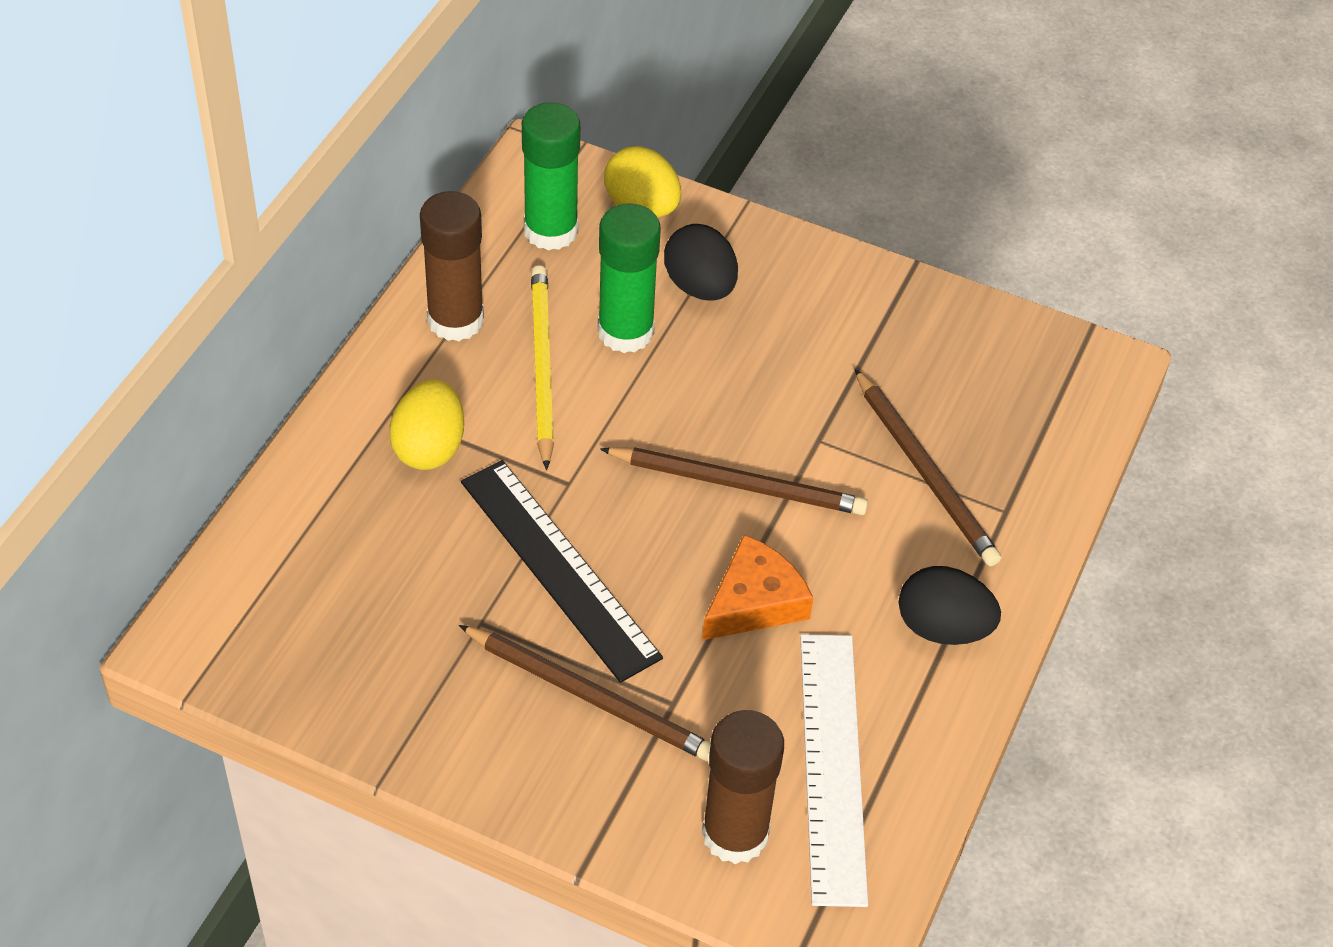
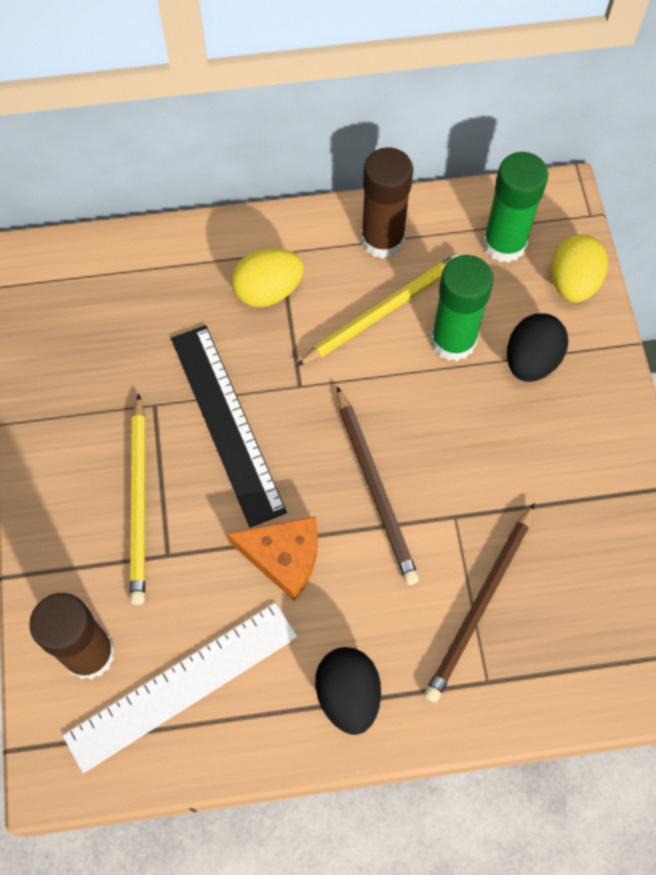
camera: 60 degrees right, 15 degrees up
brown pencil [459,625,711,762] -> yellow pencil [130,394,146,605]
black ruler [461,460,663,683] -> black ruler turned 45 degrees counterclockwise [171,325,287,527]

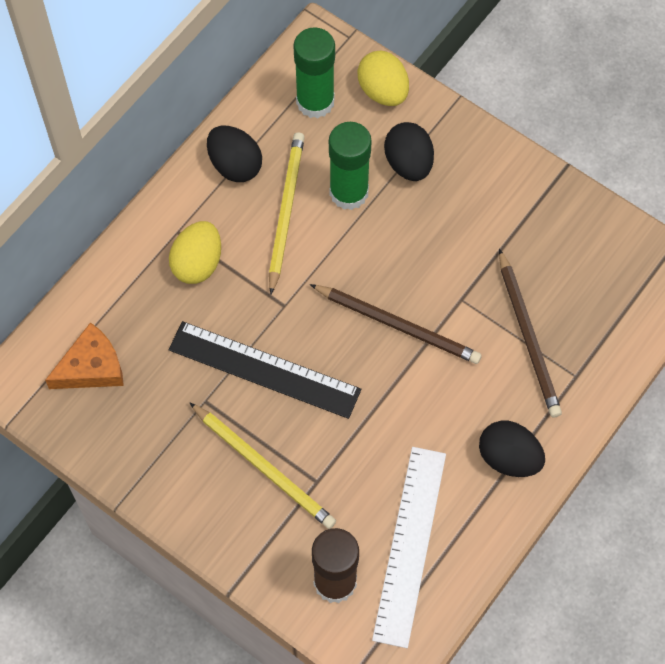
camera: 45 degrees left, 0 degrees up
orange cheese [227,516,318,600] -> orange cheese moved to [45,322,124,389]
brown glue stick [361,147,413,258] -> black egg [207,126,262,182]

